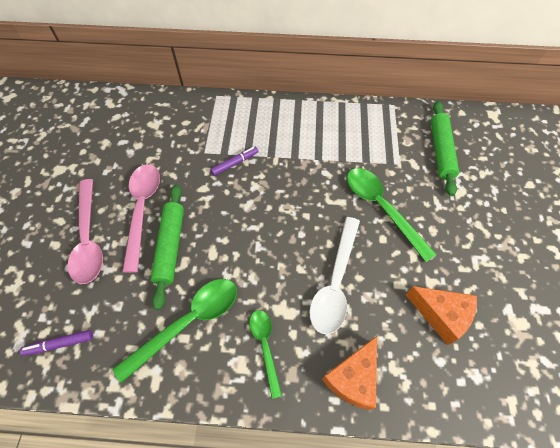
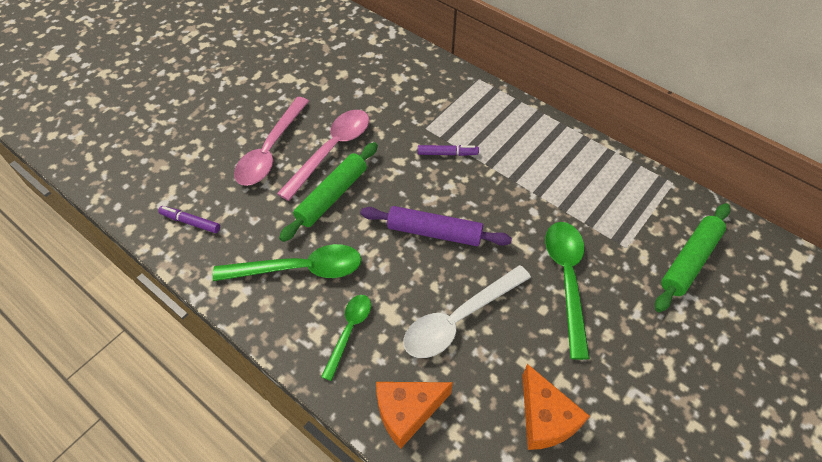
camera: 35 degrees right, 5 degrees down
none -> purple rolling pin [360,206,512,246]

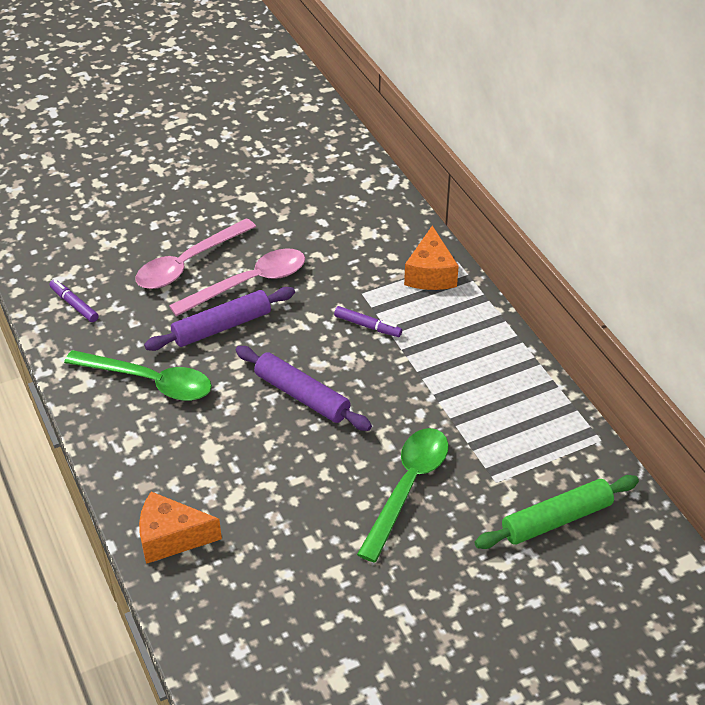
camera: 25 degrees right, 10 degrees down
green rolling pin [279,142,378,242] -> purple rolling pin [144,287,295,351]
green spoon [321,295,371,381] -> none
white spoon [403,265,531,358] -> none
orange cheese [522,364,590,450] -> orange cheese moved to [404,226,459,290]

